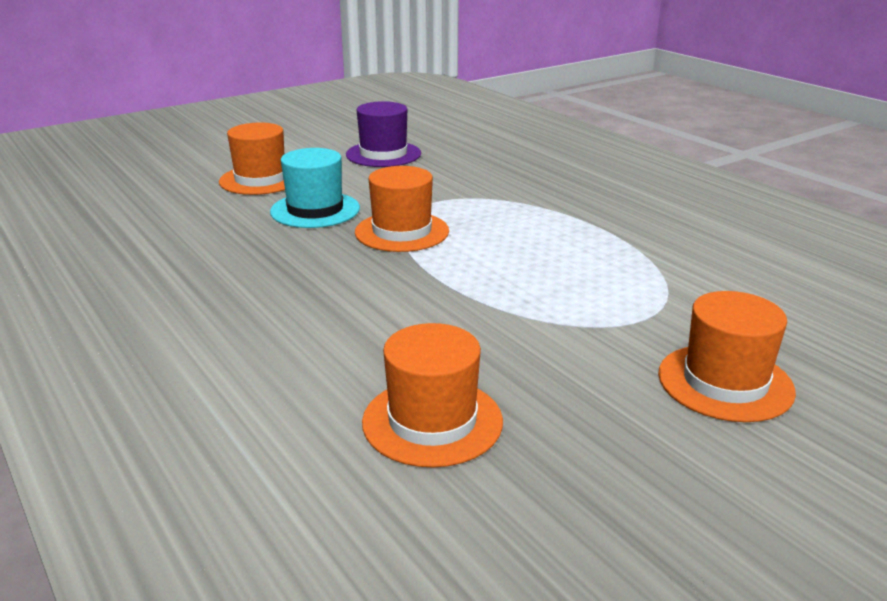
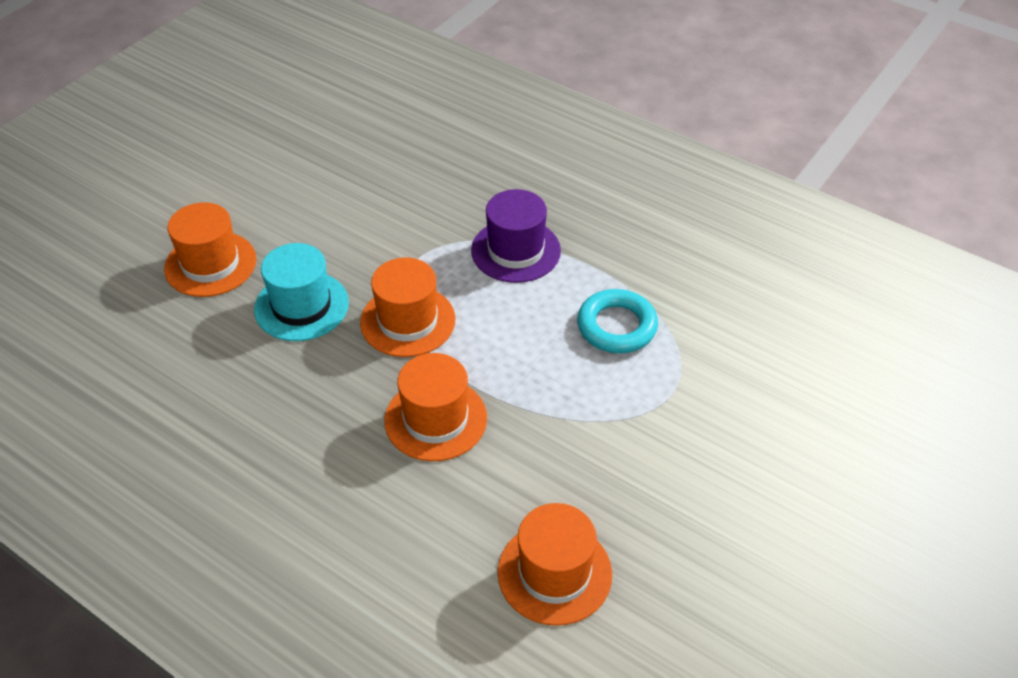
camera: 20 degrees left, 20 degrees up
purple hat [346,101,421,167] -> purple hat moved to [471,189,561,283]
orange hat [658,291,796,422] -> orange hat moved to [384,353,487,461]
none -> turquoise ring [577,289,658,353]

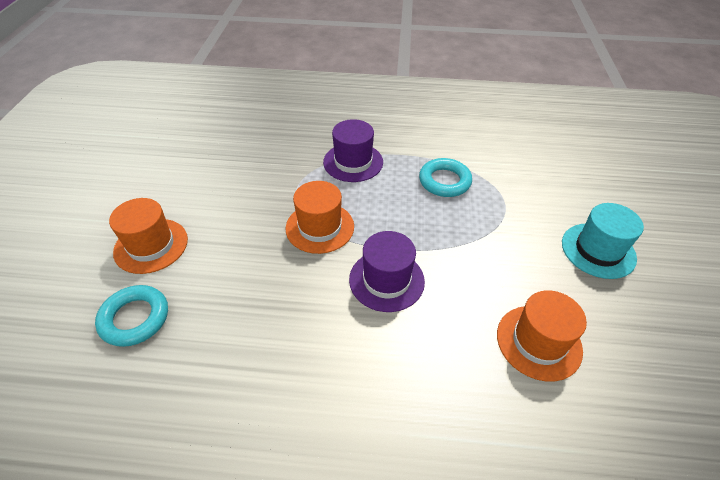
camera: 30 degrees left, 0 degrees up
turquoise hat [254,243,349,341] -> turquoise hat moved to [562,203,644,279]
orange hat [384,353,487,461] -> purple hat [349,231,425,312]
none -> turquoise ring [95,285,168,347]

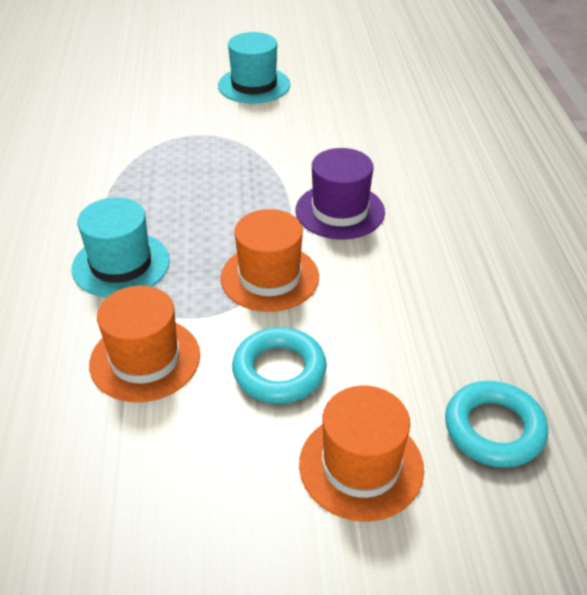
camera: 100 degrees left, 5 degrees down
purple hat [323,119,383,182] -> turquoise hat [72,197,170,298]
turquoise ring [419,158,472,197] -> turquoise ring moved to [232,327,327,404]
orange hat [497,290,587,381] -> orange hat moved to [89,286,200,402]

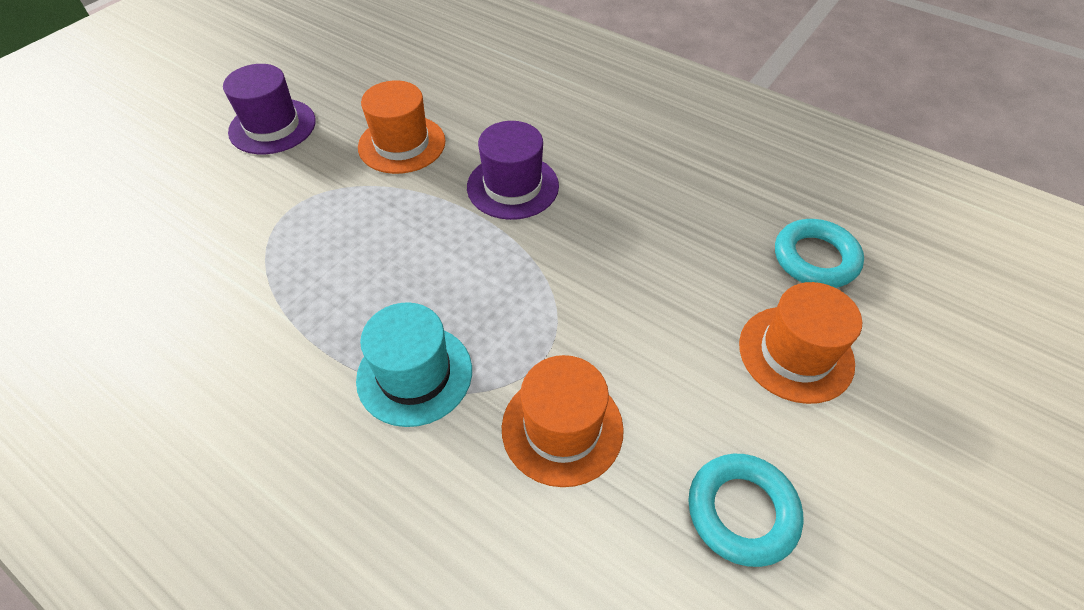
camera: 50 degrees left, 10 degrees up
turquoise hat [218,32,290,104] -> purple hat [223,64,316,154]
orange hat [221,209,319,312] -> orange hat moved to [358,80,446,174]
turquoise ring [232,327,327,404] -> turquoise ring moved to [688,454,803,567]

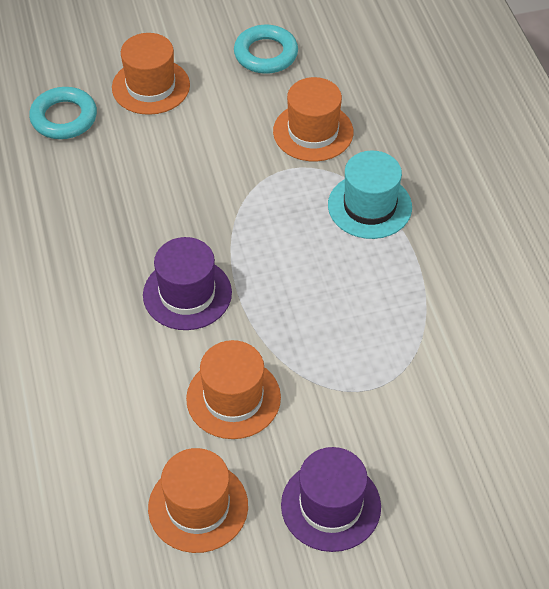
camera: 140 degrees left, 0 degrees up
none -> orange hat [148,448,248,553]

